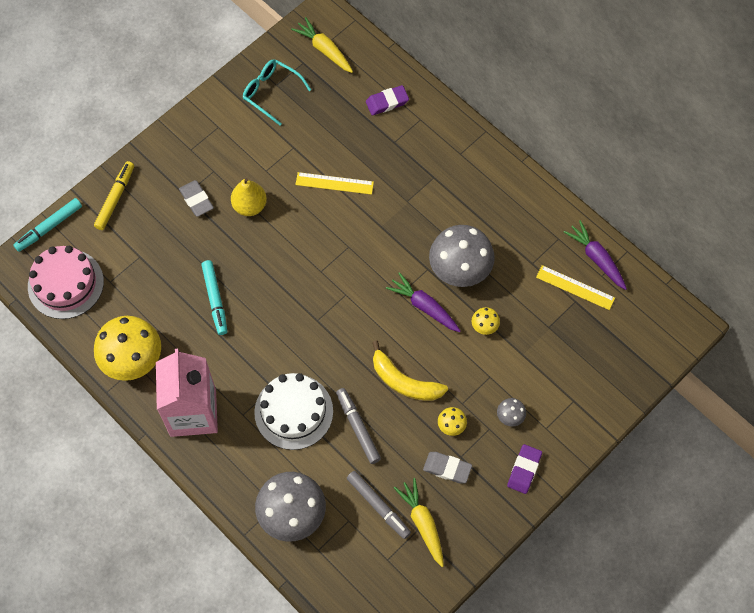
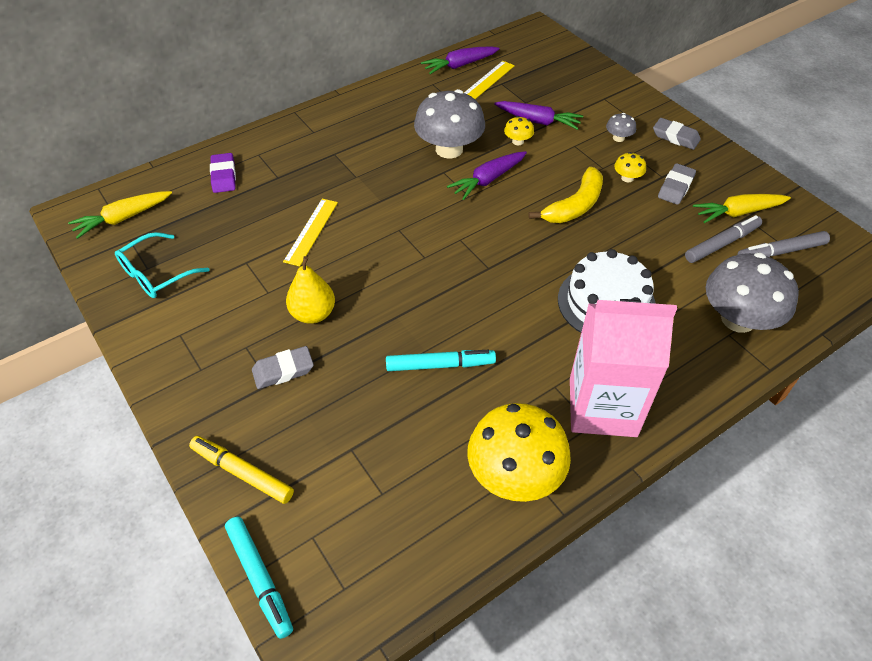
camera: 80 degrees left, 15 degrees down
pink cake [28,246,104,319] -> none
grey marker [336,388,381,464] -> grey marker moved to [737,231,830,257]
purple eraser [507,444,542,494] -> grey eraser [653,118,701,150]
none -> purple carrot [494,101,583,130]

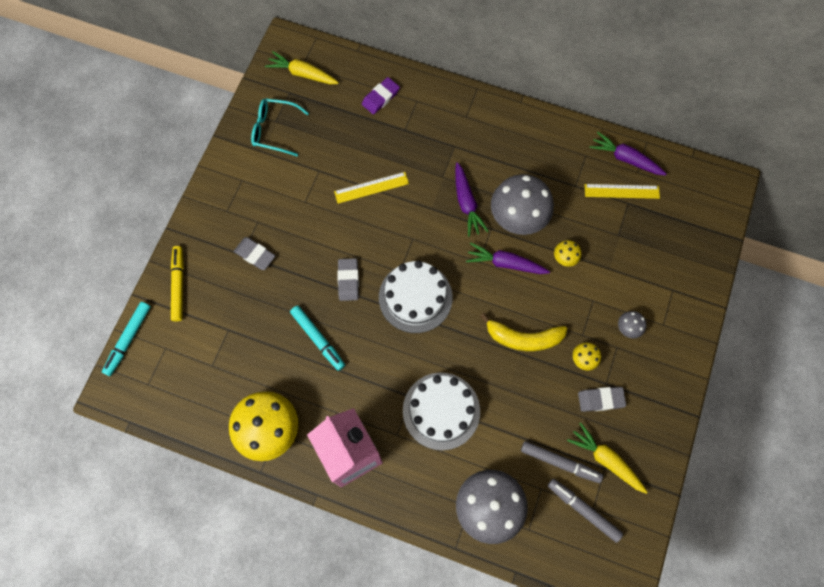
camera: 55 degrees right, 20 degrees up
yellow pear [286,256,335,324] -> none
purple carrot [494,101,583,130] -> purple carrot moved to [455,162,489,237]
grey eraser [653,118,701,150] -> grey eraser moved to [337,258,359,301]
none -> white cake [379,261,453,333]

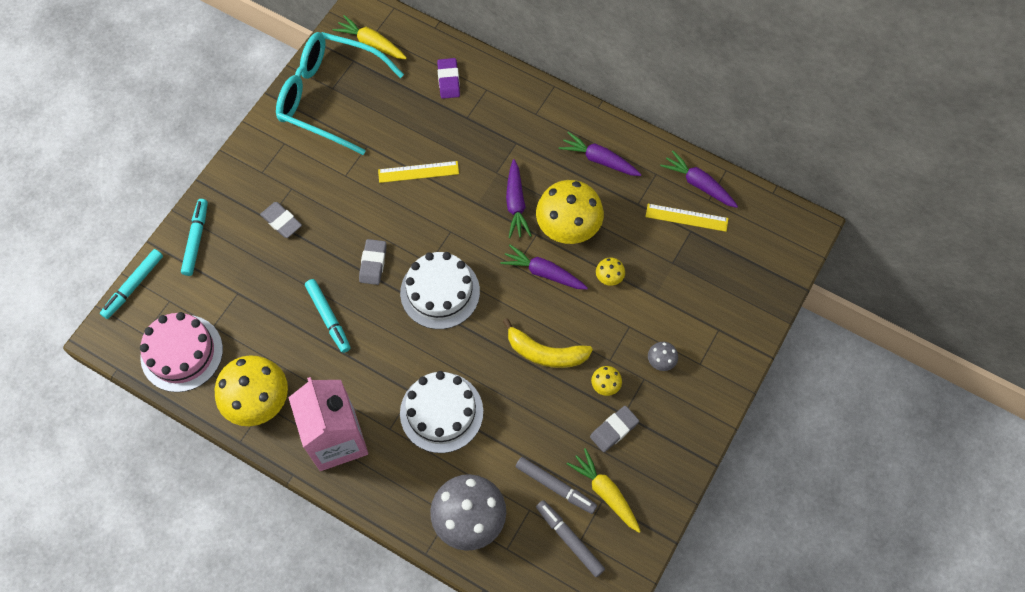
camera: 10 degrees right, 5 degrees down
yellow marker [171,246,184,322] -> turquoise marker [181,199,208,276]
turquoise glasses [251,98,309,156] -> turquoise glasses [276,32,404,155], size x1.88
purple eraser [362,77,400,114] -> purple eraser turned 60 degrees counterclockwise [437,58,460,99]
grey mushroom [491,174,554,235] -> yellow mushroom [536,180,604,244]
grey eraser [578,387,626,412] -> grey eraser turned 45 degrees counterclockwise [590,406,639,452]
none -> pink cake [140,312,223,392]
none -> purple carrot [559,132,642,176]

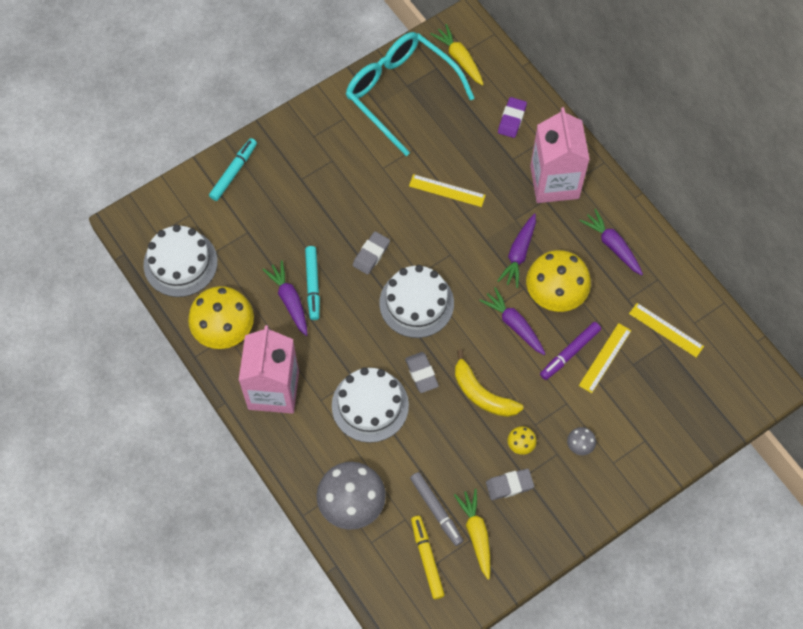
camera: 25 degrees right, 0 degrees up
turquoise marker [100,249,163,319] -> none
pink cake [140,312,223,392] -> white cake [144,225,218,297]
grey eraser [260,202,302,238] -> grey eraser moved to [405,352,439,393]
grey marker [536,500,605,577] -> yellow marker [411,516,445,599]
yellow mushroom [596,257,625,286] -> purple marker [540,322,601,380]
purple carrot [660,151,738,208] -> purple carrot moved to [262,260,307,336]
none -> pink carton [530,107,590,203]
none -> yellow ruler [579,323,631,393]

